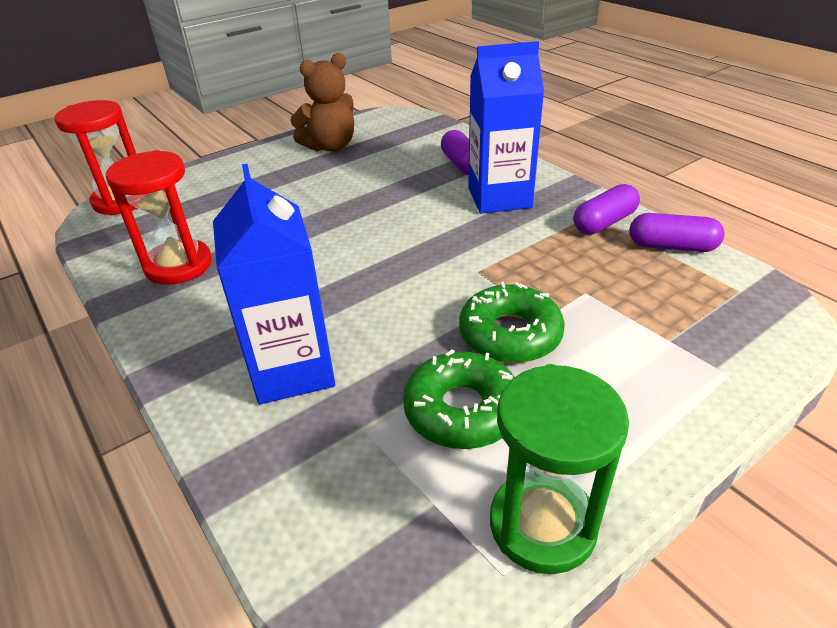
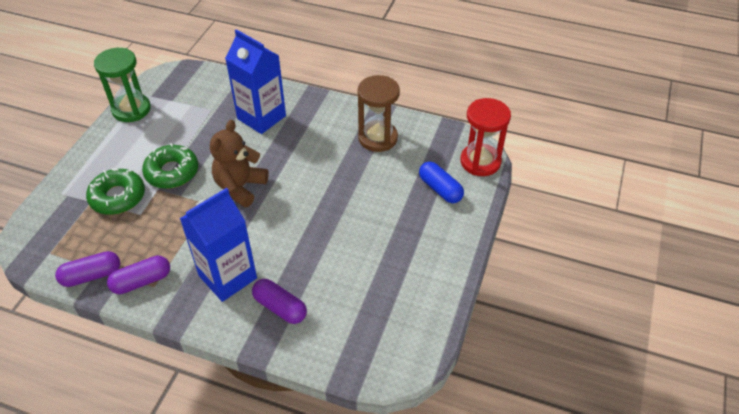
camera: 145 degrees right, 10 degrees up
red hourglass [105,150,212,285] -> brown hourglass [357,75,400,152]
brown teddy bear [290,53,354,152] -> brown teddy bear moved to [210,120,269,207]
green donut [403,349,515,449] -> green donut moved to [86,168,145,215]
purple capsule [573,184,640,234] -> purple capsule turned 45 degrees clockwise [107,256,170,294]
none -> blue capsule [419,162,464,203]

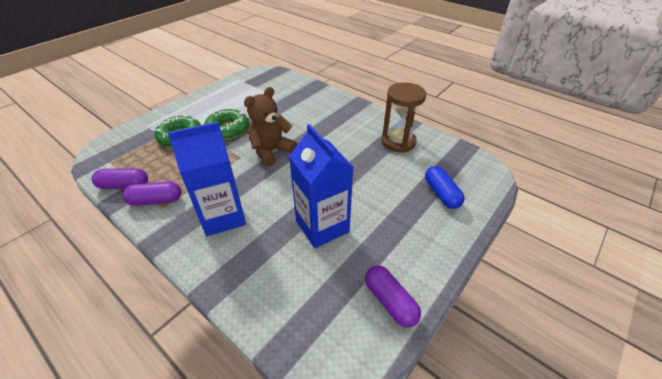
camera: 20 degrees right, 5 degrees down
green hourglass [94,48,151,122] -> none
blue carton [225,29,286,134] -> blue carton moved to [289,124,354,248]
purple capsule [252,279,307,324] -> purple capsule moved to [365,266,421,328]
red hourglass [460,98,511,176] -> none

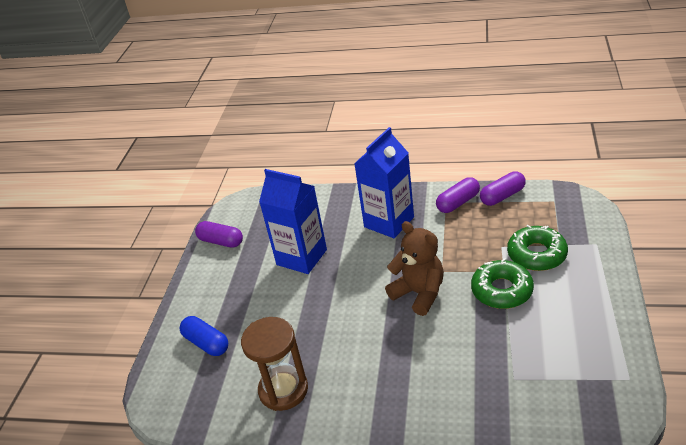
camera: 155 degrees right, 5 degrees down
brown teddy bear [244,87,297,167] -> brown teddy bear turned 60 degrees counterclockwise [385,221,444,316]

